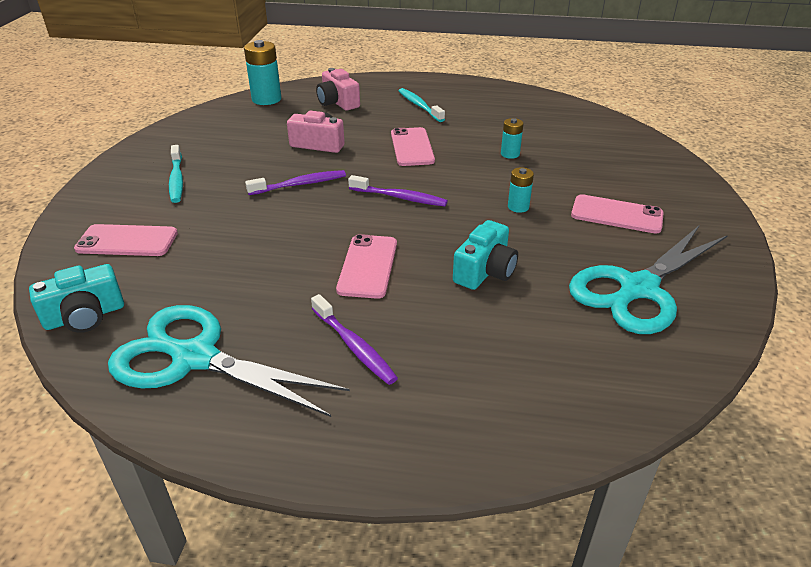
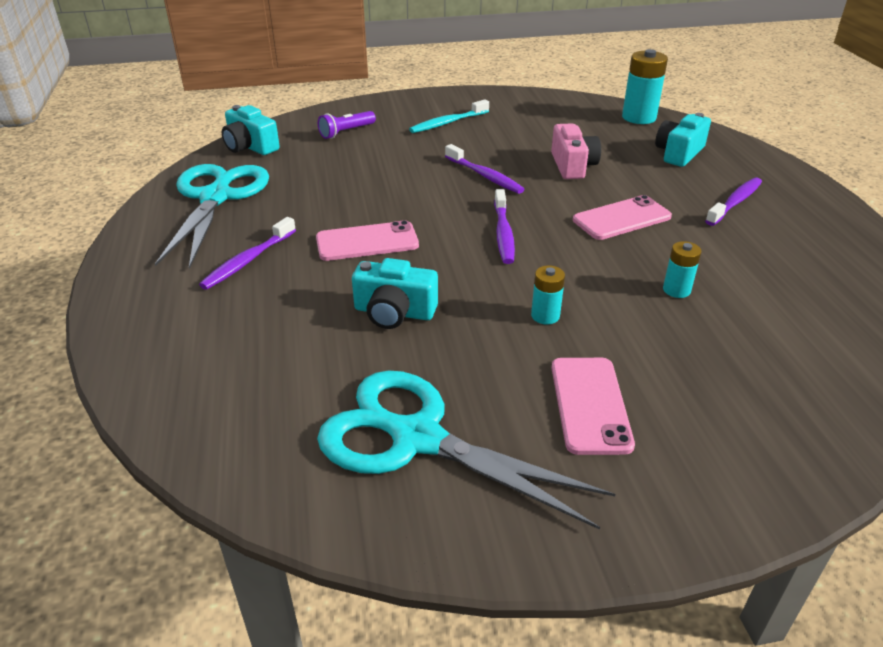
camera: 70 degrees right, 0 degrees up
pink phone [74,224,178,256] -> purple flashlight [318,111,376,139]
pink camera [316,68,360,110] -> turquoise camera [655,113,711,167]
turquoise toothbrush [399,88,445,122] -> purple toothbrush [705,177,762,226]

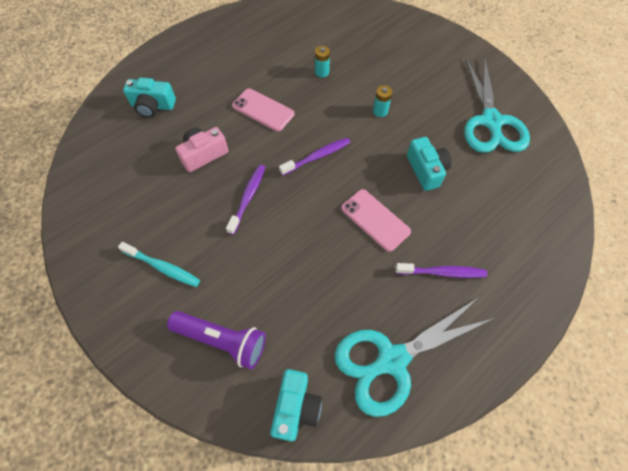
camera: 120 degrees left, 25 degrees up
purple flashlight [318,111,376,139] -> purple flashlight [167,311,266,369], size x1.57
pink phone [552,358,635,455] -> none
turquoise battery [622,49,668,124] -> none
purple toothbrush [705,177,762,226] -> none

